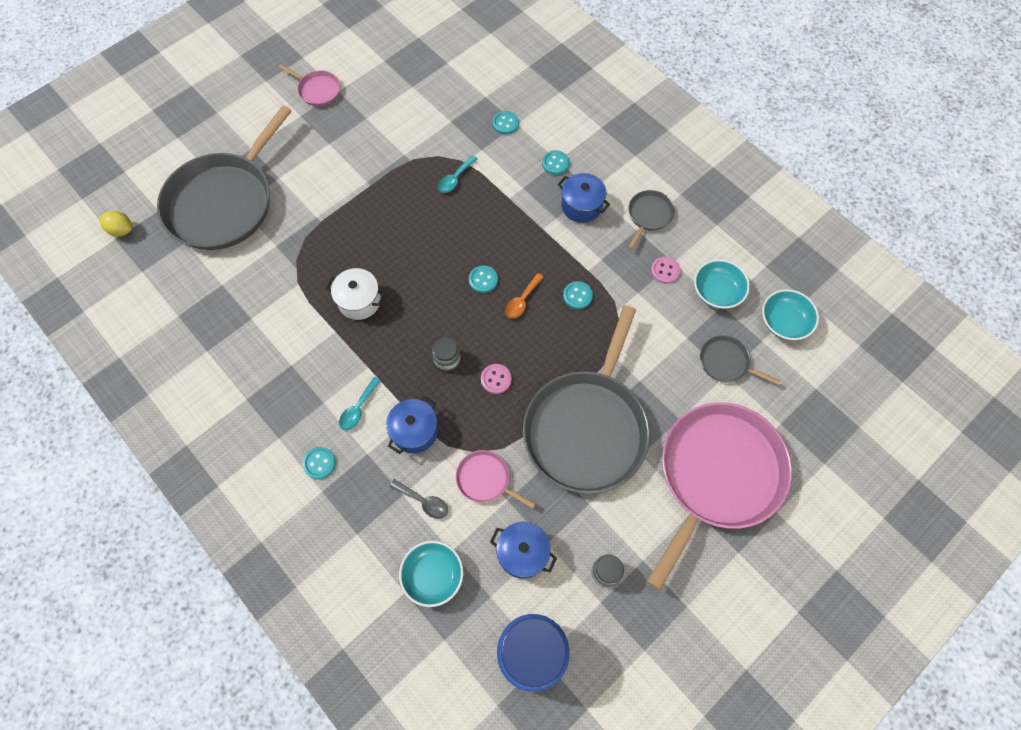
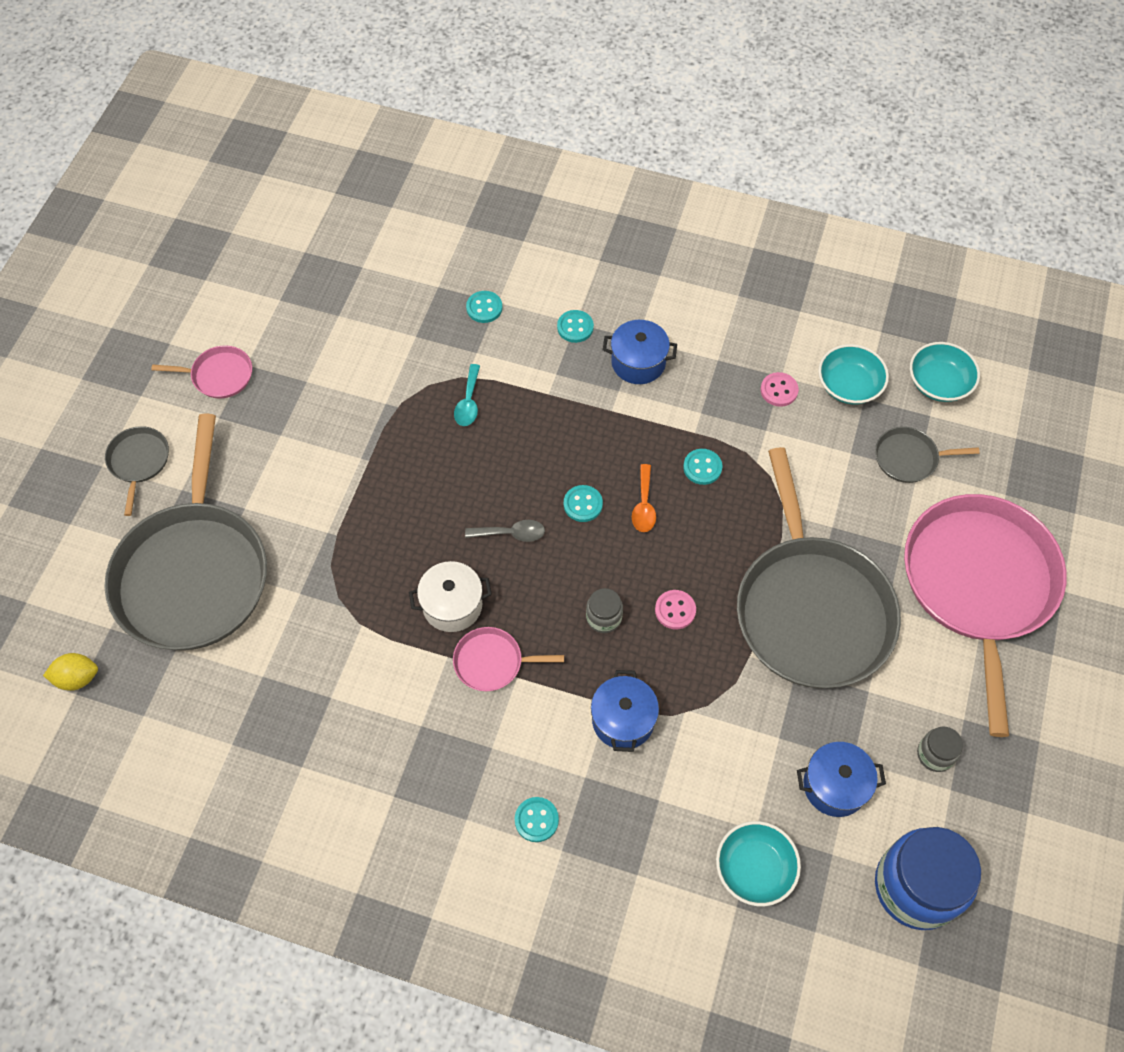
camera: 30 degrees left, 5 degrees down
turquoise spoon [339,377,381,431] -> none
grey spoon [389,479,448,519] -> grey spoon moved to [465,520,545,542]
pink pan [456,450,536,509] -> pink pan moved to [453,627,564,691]
grey pan [629,190,675,249] -> grey pan moved to [105,426,169,516]

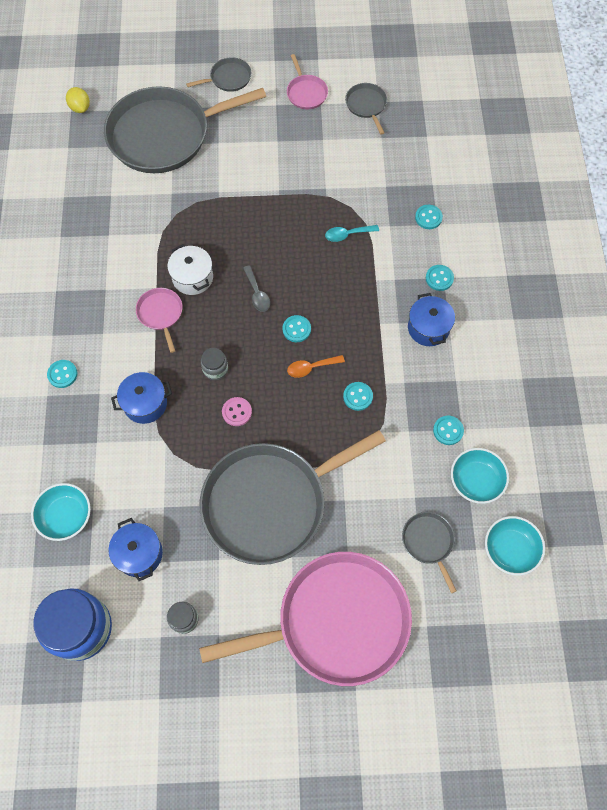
camera: 70 degrees right, 5 degrees up
pink button [761,372,799,407] -> turquoise button [433,416,464,445]
none -> grey pan [345,83,387,135]

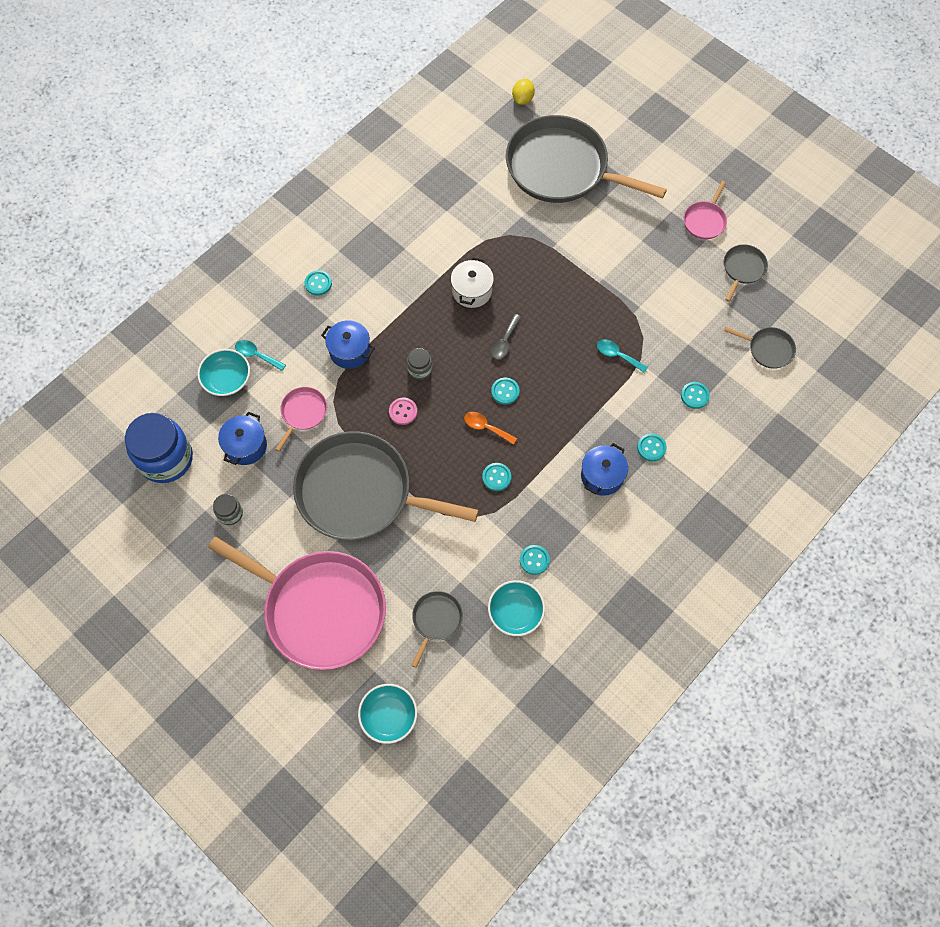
camera: 45 degrees right, 0 degrees up
pink pan [136,288,182,353] -> pink pan moved to [275,387,327,452]
grey pan [186,57,251,92] -> grey pan moved to [724,327,796,369]
turquoise bowl [485,516,545,576] -> turquoise bowl moved to [358,684,417,744]
none -> turquoise spoon [235,340,286,371]

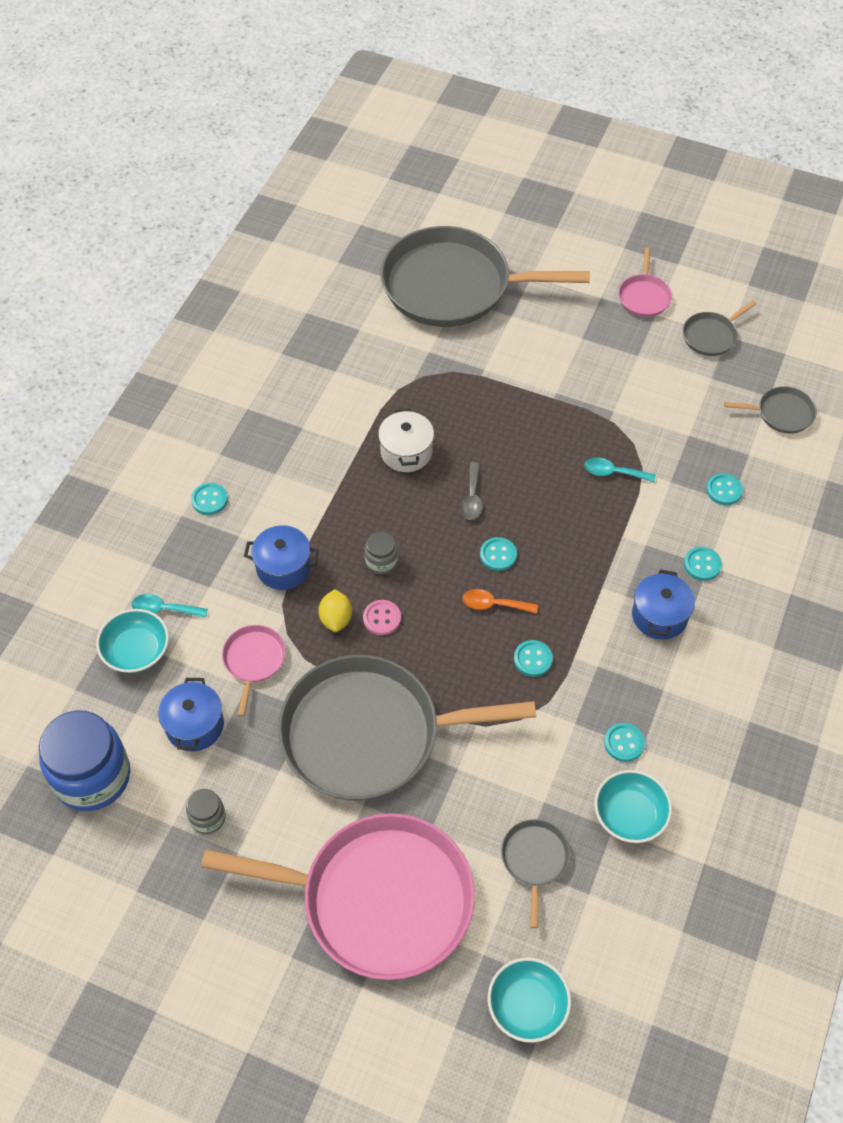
camera: 20 degrees left, 10 degrees down
yellow lemon [512,79,535,105] -> yellow lemon moved to [318,589,352,632]
grey pan [724,244,768,302] -> grey pan turned 135 degrees counterclockwise [683,300,757,356]

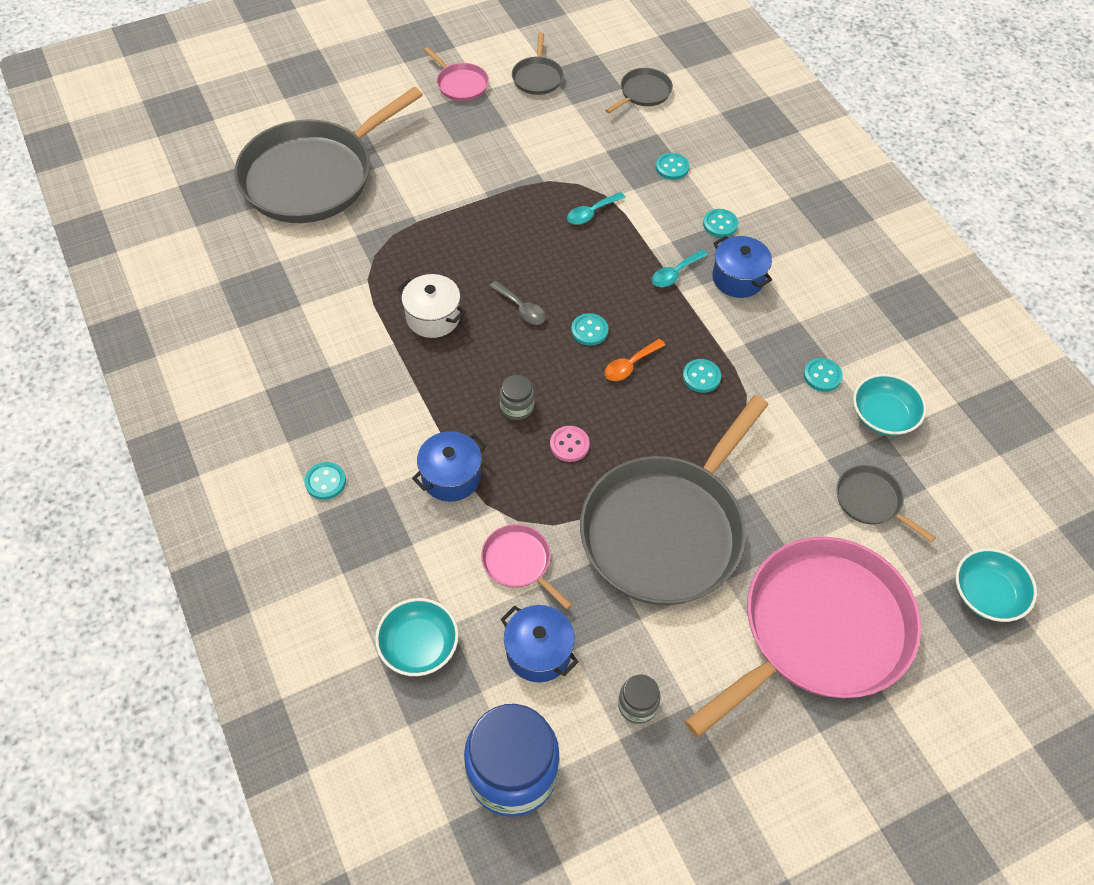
camera: 50 degrees left, 0 degrees up
turquoise spoon [132,594,208,618] -> turquoise spoon moved to [652,249,708,287]
yellow lemon [318,589,352,632] -> none

